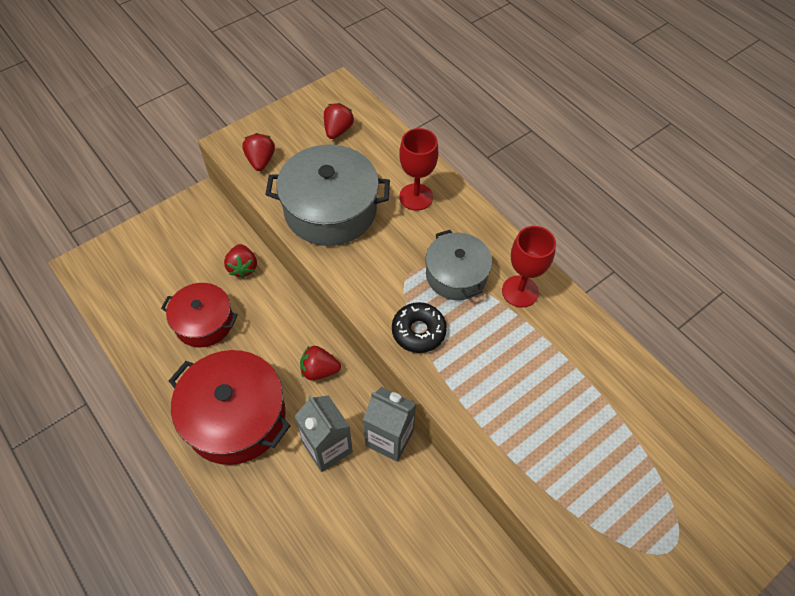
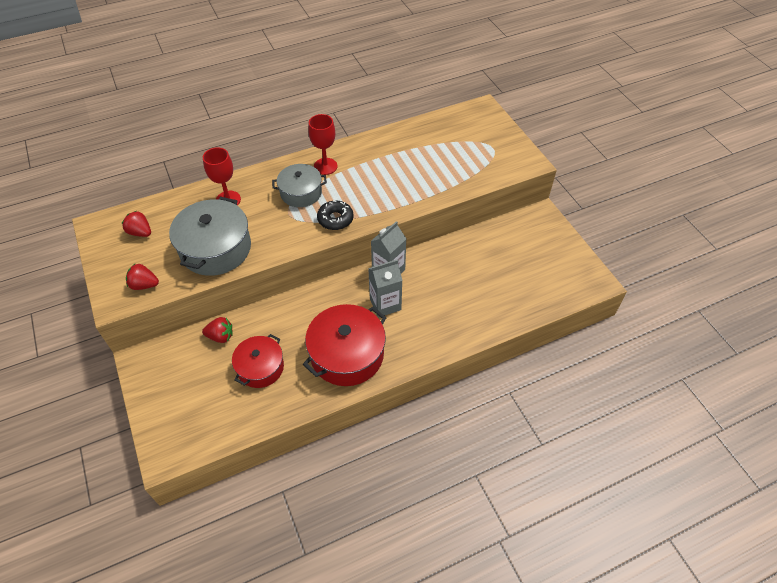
camera: 75 degrees left, 5 degrees down
red strawberry [300,346,341,380] -> none

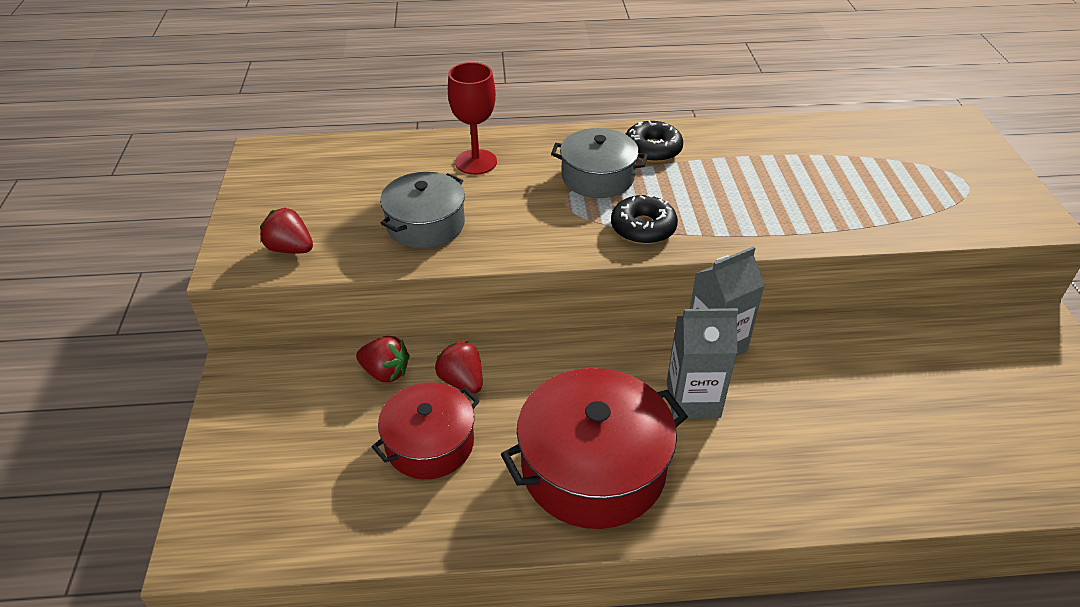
camera: 20 degrees right, 10 degrees down
red strawberry [122,211,151,237] -> red strawberry moved to [435,341,482,394]
grey pot [169,197,251,276] -> grey pot [380,172,465,249], size x0.63
red goblet [308,114,338,175] -> black donut [626,121,683,163]

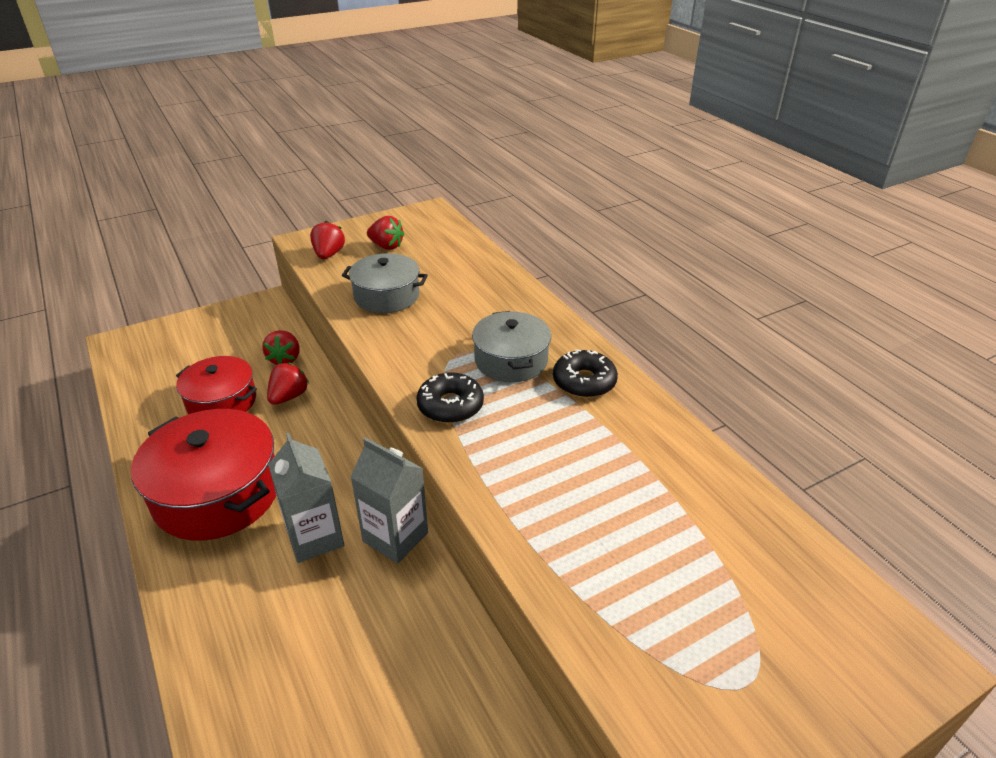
camera: 65 degrees right, 5 degrees down
red goblet [448,62,497,175] -> none
none -> red strawberry [367,216,405,250]

